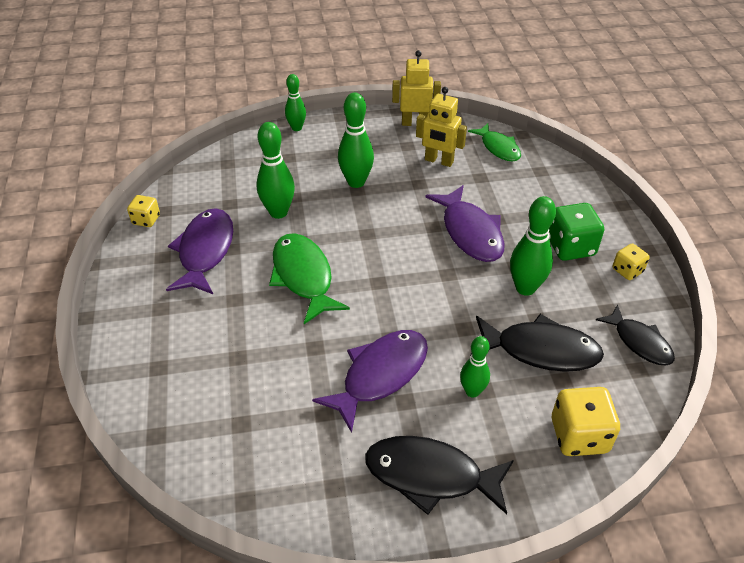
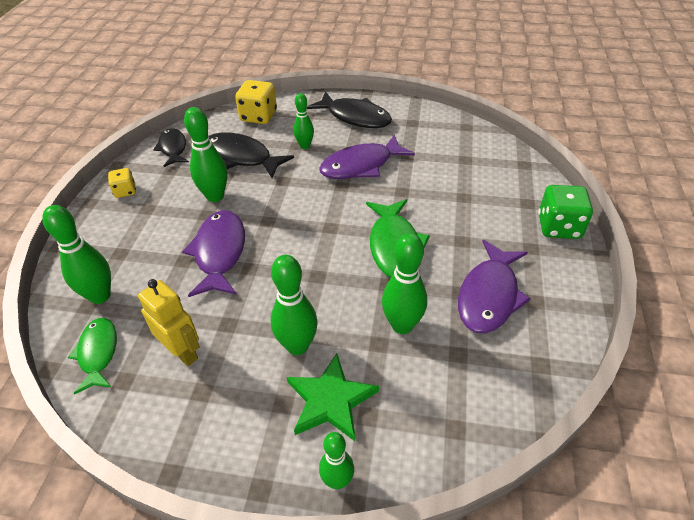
camera: 160 degrees left, 0 degrees up
yellow dice [127,195,160,227] -> none
yellow robot [392,50,441,126] -> none
green dice [549,203,604,261] -> green dice moved to [538,185,593,239]
none -> green bowling pin [42,205,111,304]
none -> green star [287,353,379,441]

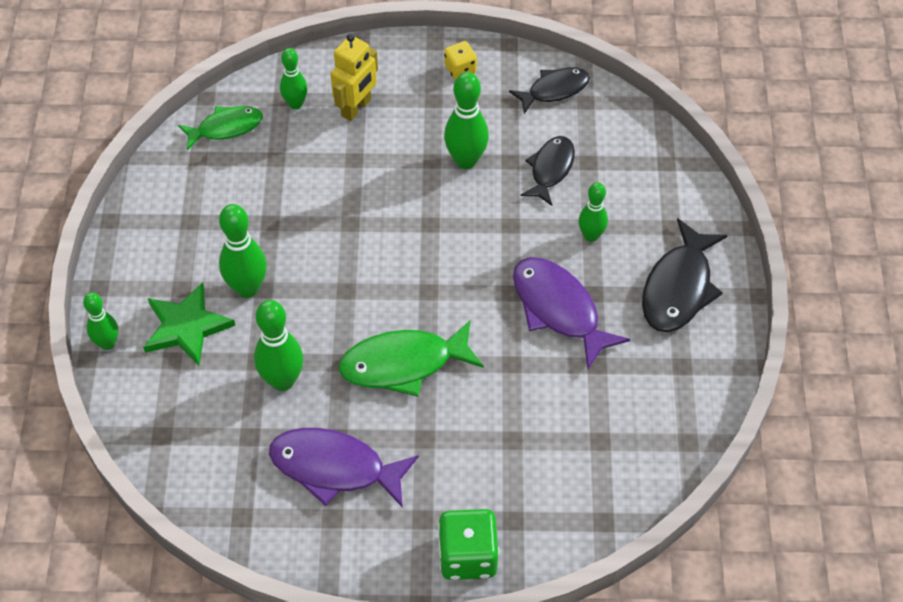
camera: 80 degrees right, 10 degrees up
green bowling pin [42,205,111,304] -> green bowling pin [280,48,308,110], size x0.64
yellow robot [138,279,200,366] -> yellow robot moved to [331,33,378,121]
purple fish [182,210,245,297] -> none
black fish [209,132,294,178] -> black fish [520,136,575,206], size x0.65
yellow dice [235,80,277,124] -> none

